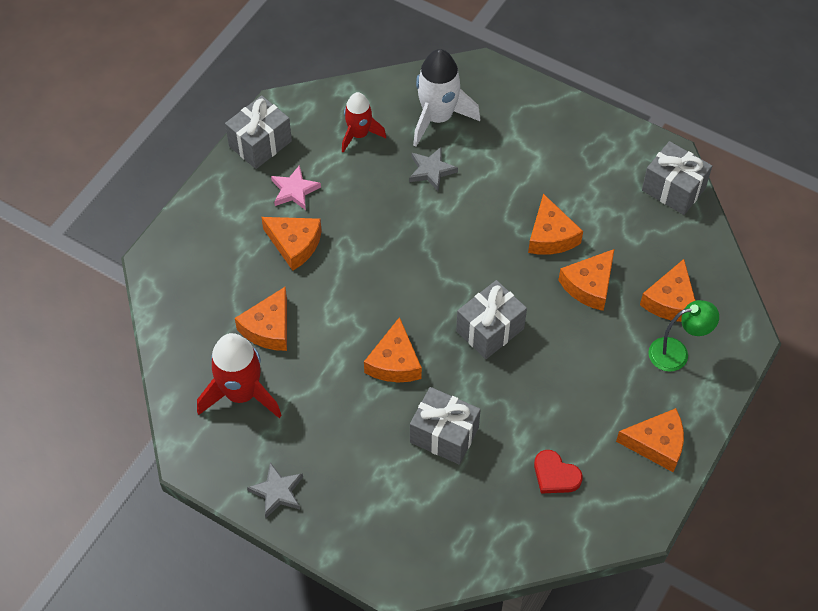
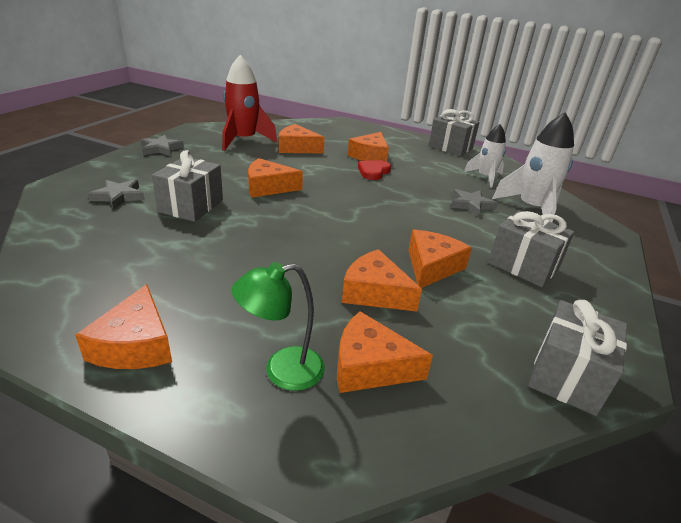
camera: 80 degrees right, 25 degrees down
pink star [271,165,321,210] -> none
red rocket [342,92,386,153] -> white rocket [464,124,506,188]
grey gift [456,280,527,359] -> grey gift moved to [488,210,574,287]
orange cheese [528,194,583,255] -> orange cheese turned 135 degrees clockwise [408,230,472,288]
red heart [534,450,583,494] -> red heart moved to [358,160,391,180]
green lamp [648,300,719,372] -> green lamp turned 90 degrees clockwise [232,262,325,391]
none -> grey star [88,179,145,209]

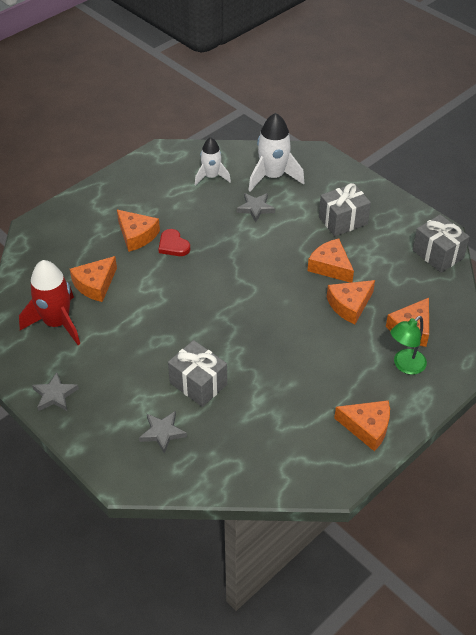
camera: 65 degrees left, 15 degrees up
green lamp [232,262,325,391] -> green lamp turned 45 degrees clockwise [390,316,427,375]
orange cheese [248,158,303,198] -> none
grey gift [428,109,480,156] -> none

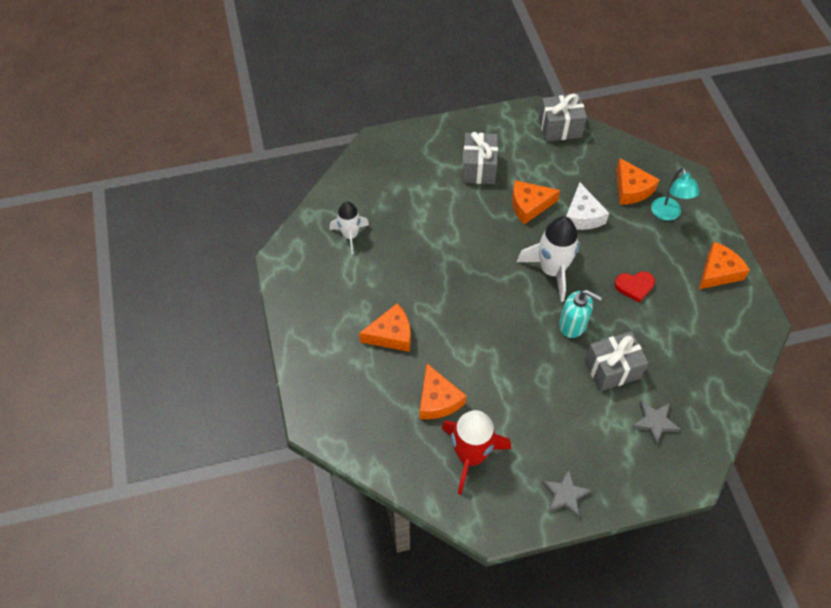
camera: 60 degrees left, 10 degrees up
red heart [158,229,190,256] -> red heart moved to [615,271,655,303]
grey star [237,193,275,222] -> none
white rocket [248,113,304,192] -> white rocket moved to [517,216,580,302]
orange cheese [327,280,375,324] -> white cheese [566,182,609,230]
green lamp [390,316,427,375] -> turquoise lamp [651,168,700,221]
none -> turquoise soap dispenser [559,290,602,338]

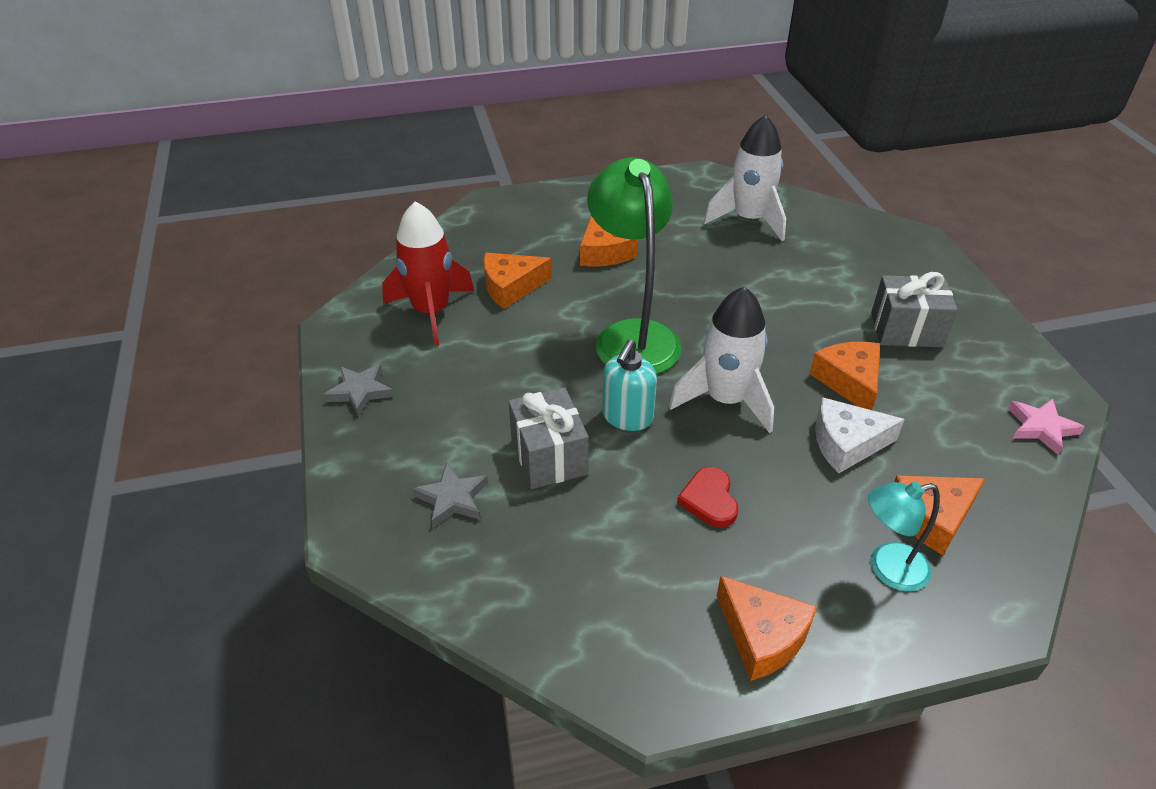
camera: 90 degrees right, 15 degrees down
white rocket [330,201,369,255] -> white rocket [704,115,786,241], size x1.57
grey gift [539,94,587,142] -> pink star [1008,399,1085,455]
none -> green lamp [587,157,681,374]

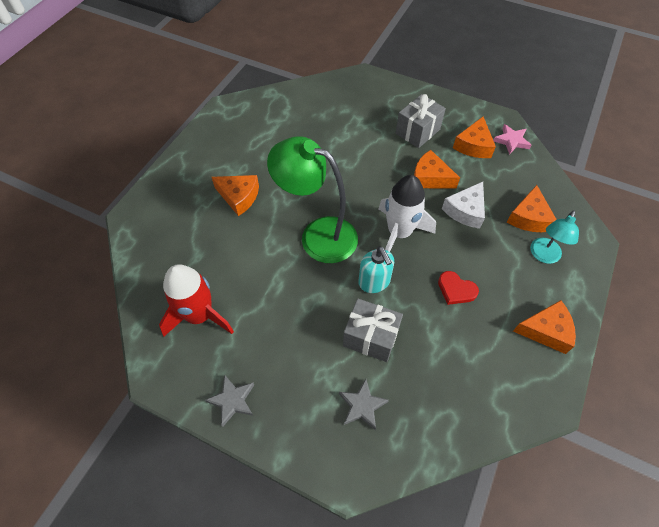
camera: 50 degrees left, 15 degrees up
orange cheese [483,253,552,309] -> orange cheese moved to [453,116,496,158]
white rocket [704,115,786,241] -> none

